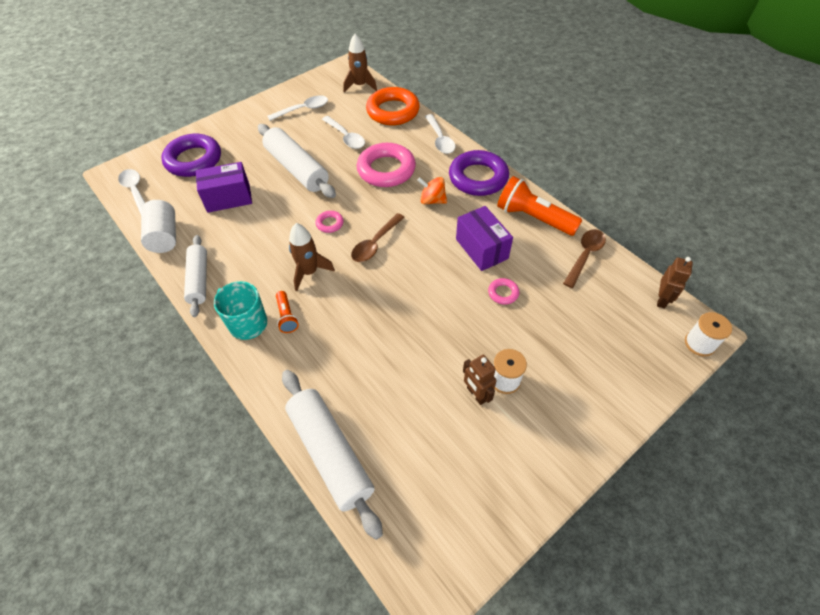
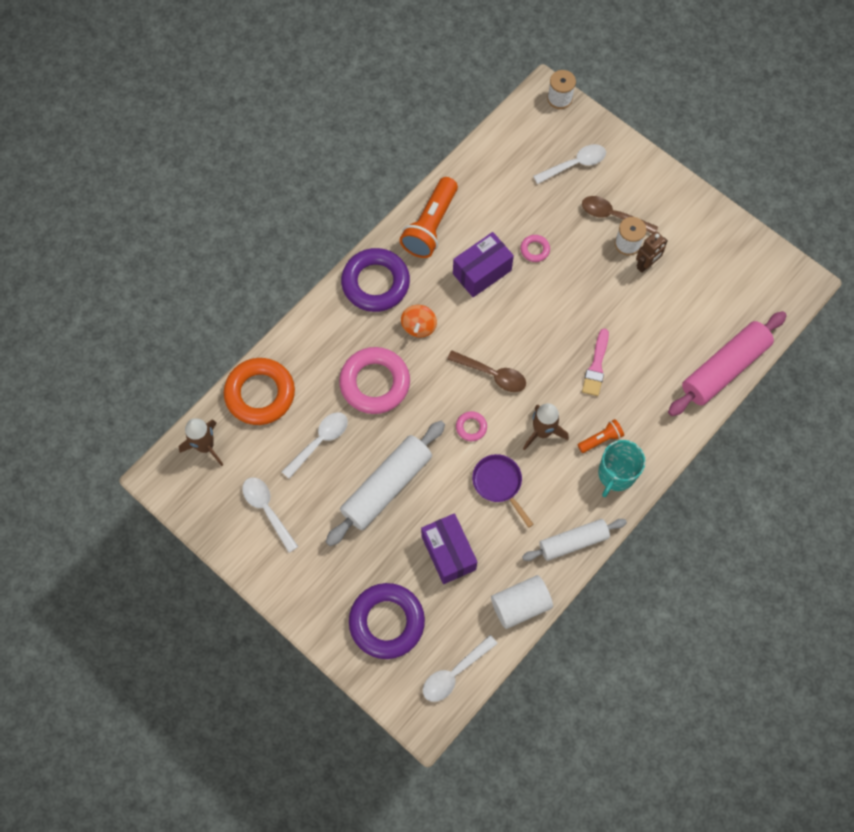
camera: 100 degrees left, 15 degrees up
white rolling pin [282,370,383,540] -> pink rolling pin [668,311,787,416]
white spoon [425,114,455,154] -> white spoon moved to [533,144,606,184]
brown spoon [563,229,606,288] -> brown spoon moved to [582,196,658,234]
brown robot [657,257,693,309] -> none
none -> purple pan [472,454,534,528]
none -> pink brush [582,329,609,396]

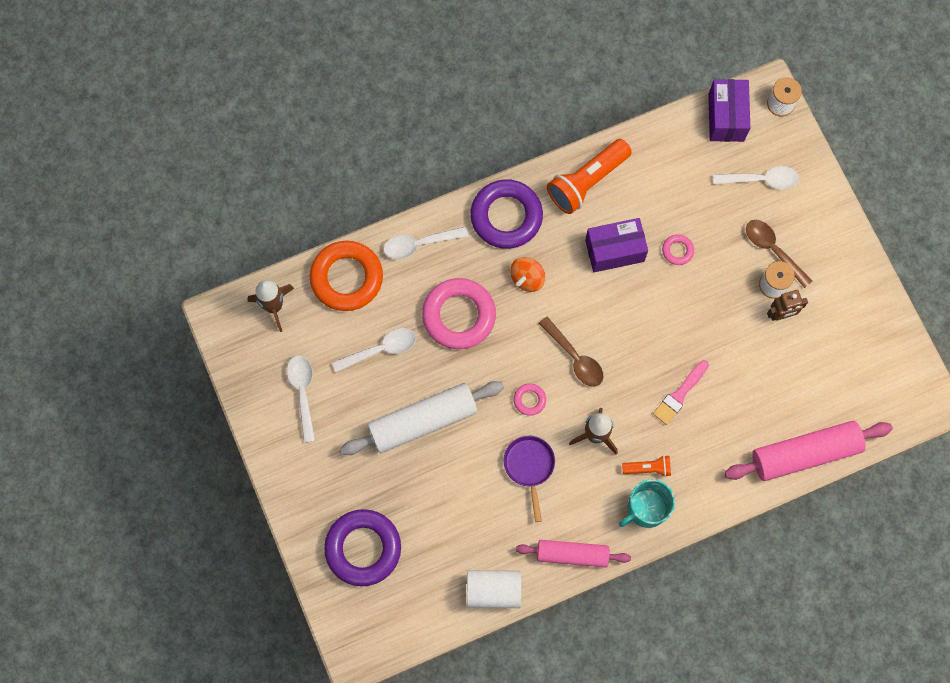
camera: 25 degrees right, 5 degrees up
purple box [421,513,477,584] -> purple box moved to [708,79,750,142]
white spoon [423,635,498,702] -> white spoon moved to [384,226,469,259]
white rolling pin [522,519,627,561] -> pink rolling pin [516,540,631,567]

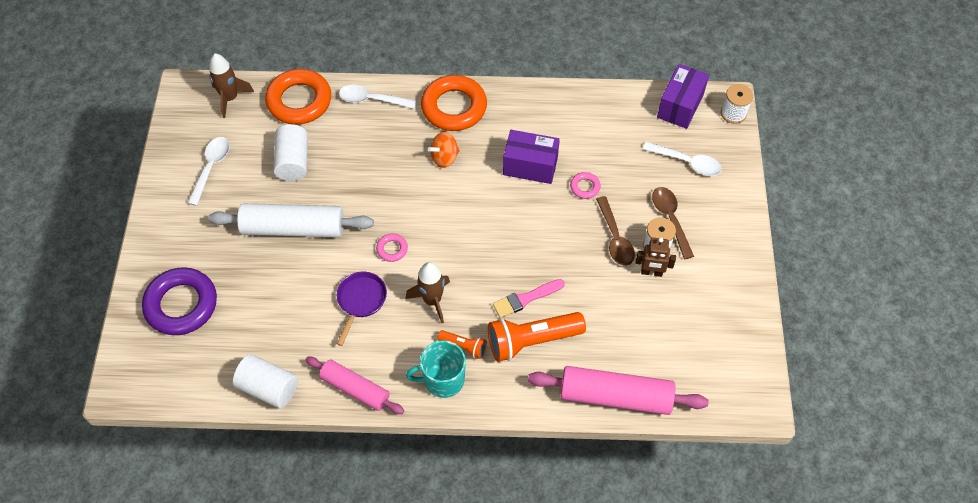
camera: 25 degrees right, 15 degrees down
white spoon [332,328,416,372] -> white cylinder [274,124,308,181]
pink ring [422,278,496,349] -> none
purple ring [470,179,543,249] -> orange ring [421,75,487,131]
brown spoon [539,317,603,387] -> brown spoon moved to [596,196,635,266]
orange flashlight [547,139,632,214] -> orange flashlight moved to [488,312,586,362]

